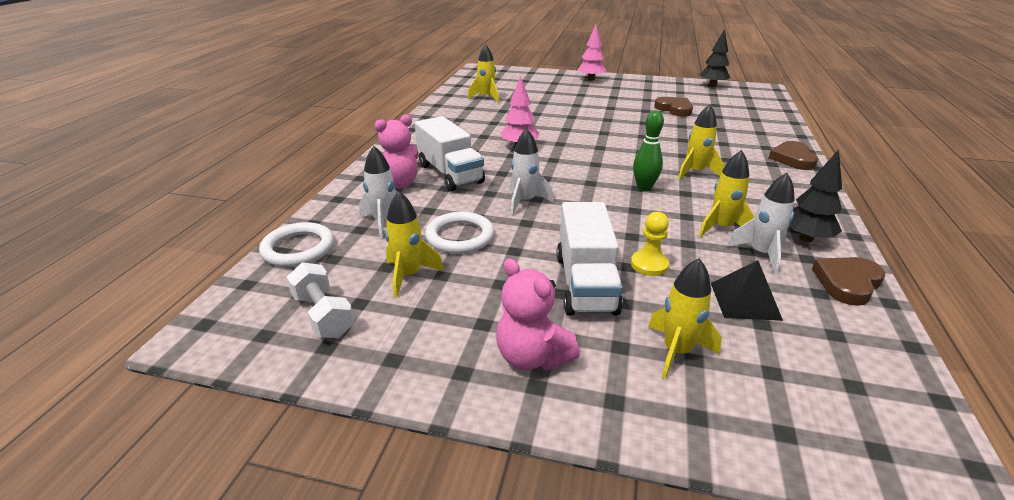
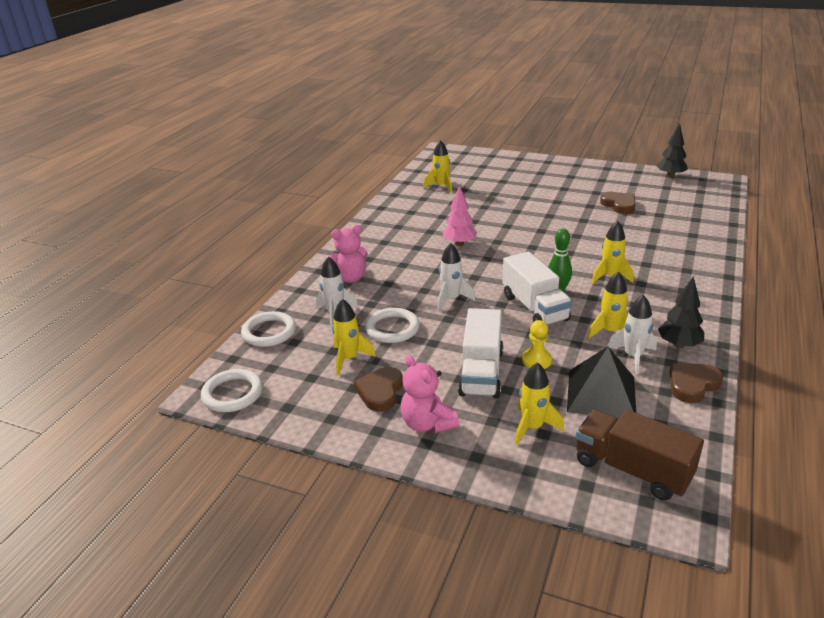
camera: 10 degrees right, 0 degrees up
white dumbbell [287,262,354,338] -> none
white truck [415,116,485,191] -> white truck moved to [503,252,572,326]
pink tree [578,25,606,81] -> none
black pyramid [711,260,783,321] -> black pyramid [567,347,636,418], size x1.53
brown heart [769,141,818,170] -> brown heart moved to [353,367,403,412]
none -> white ring [201,369,263,412]
none -> brown truck [576,409,704,501]

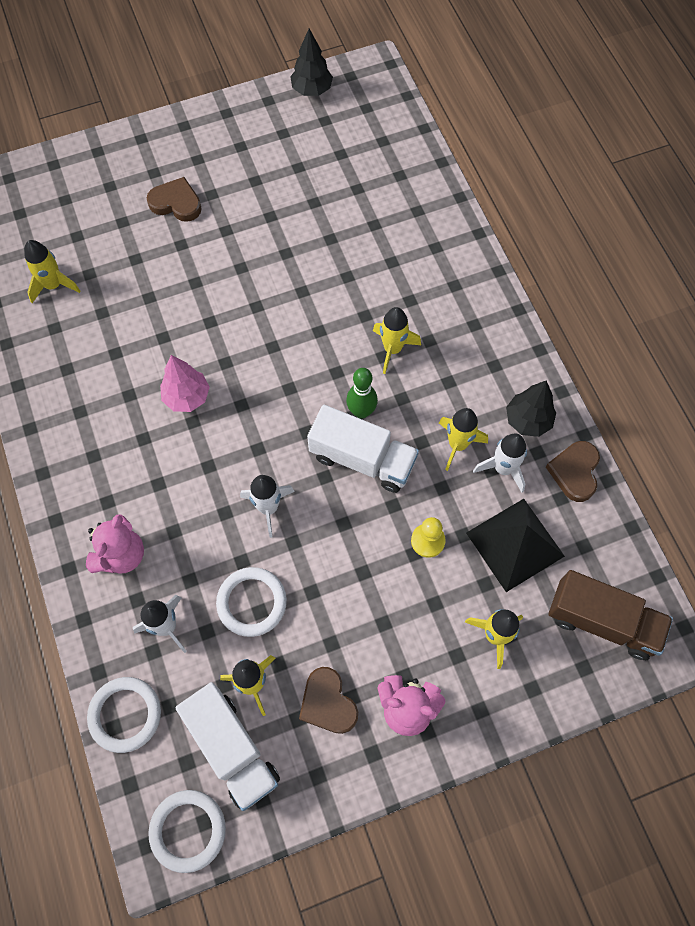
camera: 45 degrees left, 35 degrees up
white truck [458,308,504,399] -> white truck moved to [176,682,280,811]
brown truck [576,409,704,501] -> brown truck turned 150 degrees counterclockwise [549,570,673,660]
brown heart [600,192,636,214] -> brown heart moved to [147,177,202,222]

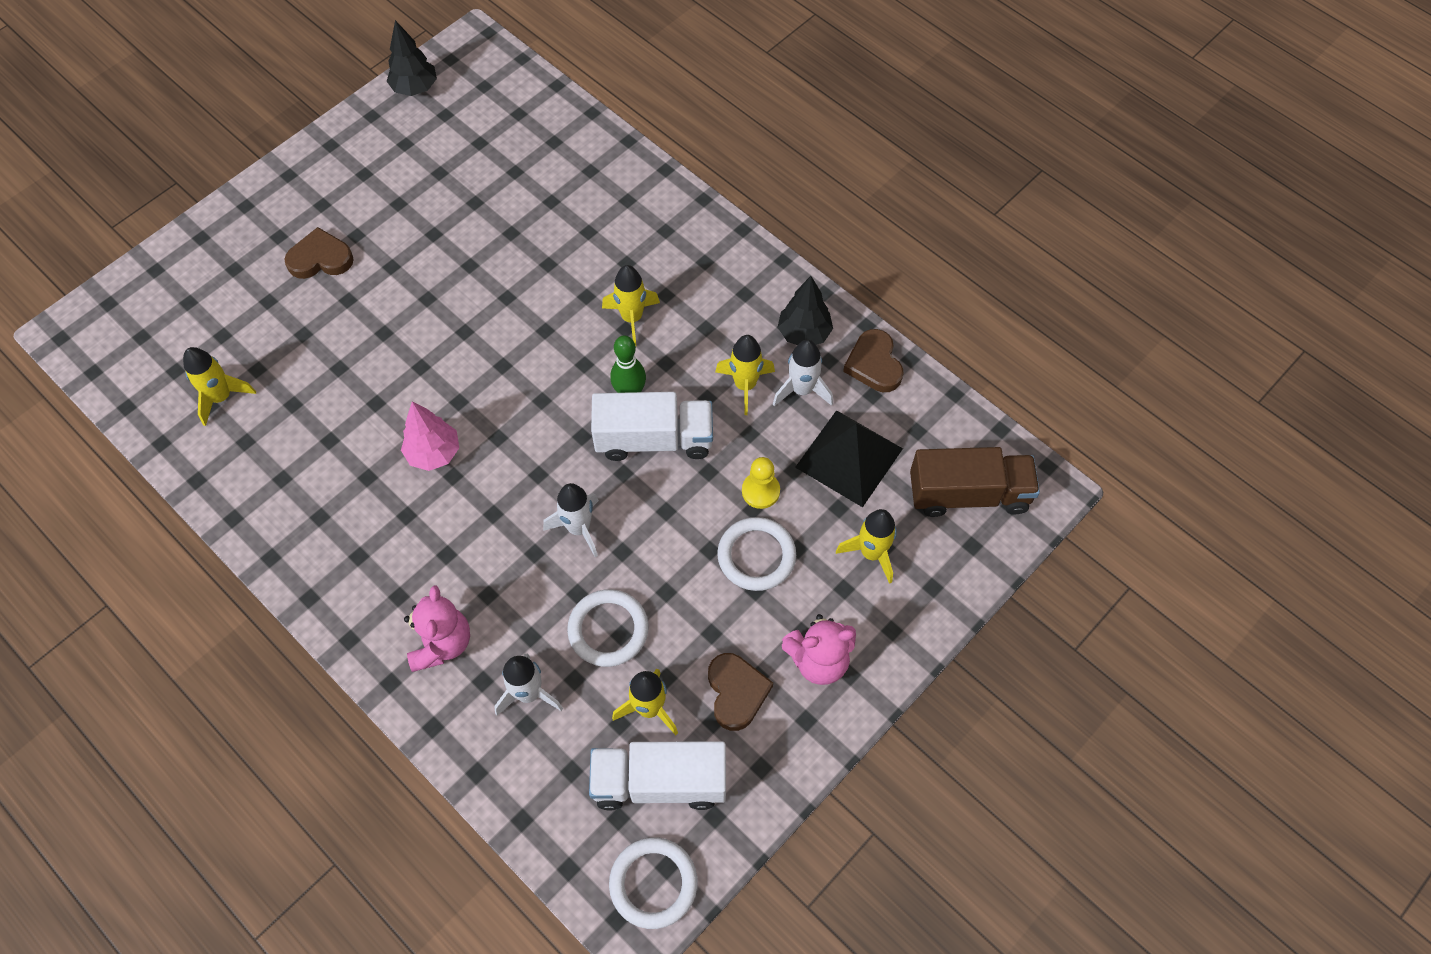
camera: 25 degrees left, 5 degrees down
white ring [87,677,161,753] -> white ring moved to [717,517,796,591]
white truck [176,682,280,811] -> white truck turned 150 degrees clockwise [589,741,726,810]
brown heart [299,667,358,734] -> brown heart turned 135 degrees counterclockwise [708,653,773,731]

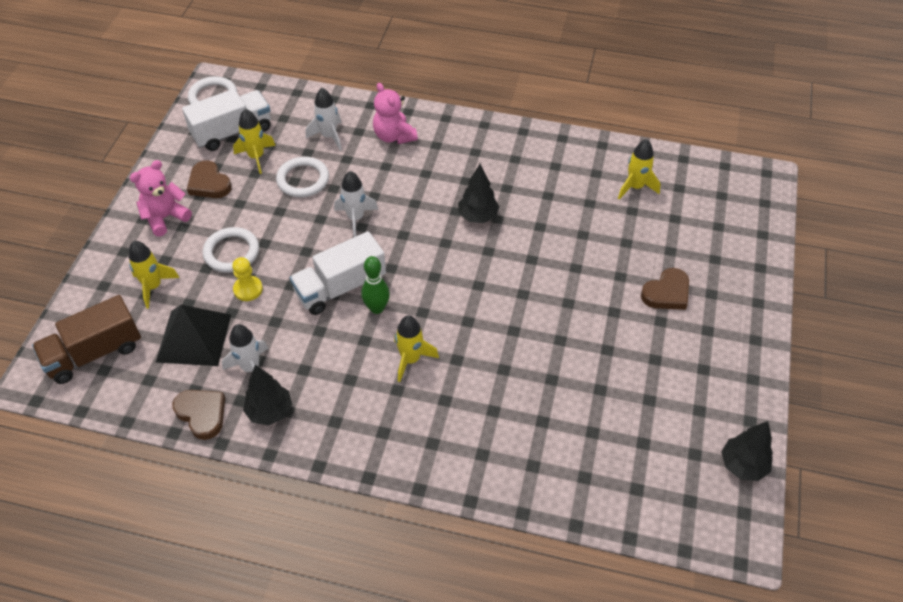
camera: 150 degrees right, 10 degrees down
pink tree [401,402,459,471] -> black tree [458,164,500,223]
yellow rocket [715,335,775,415] -> none

